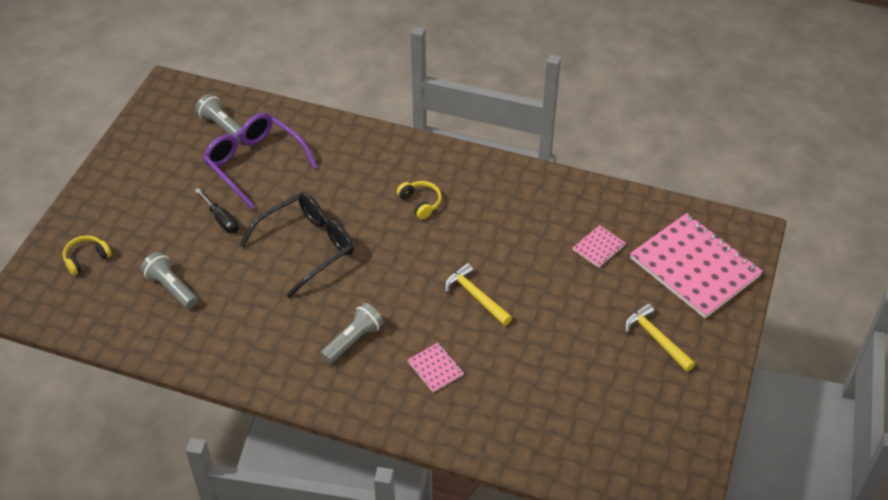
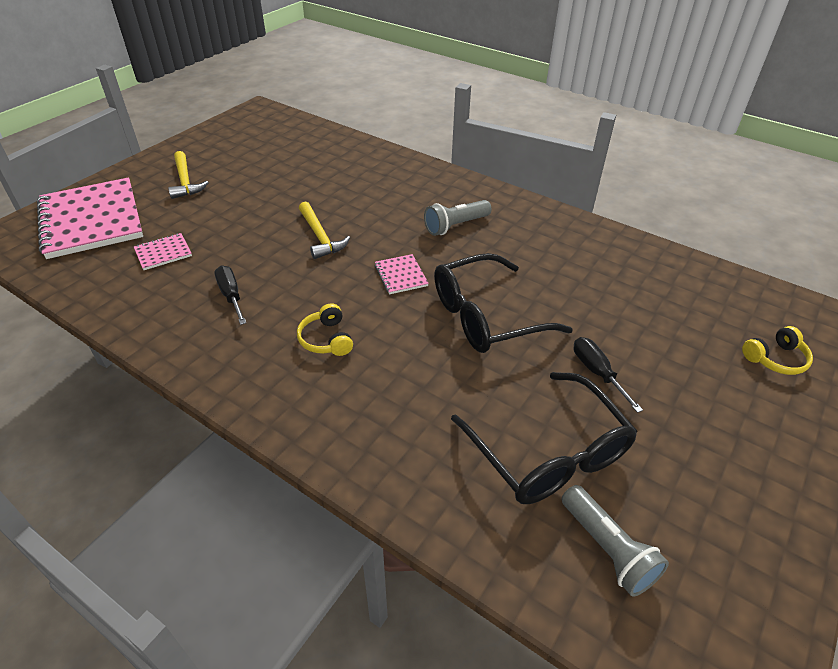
camera: 165 degrees left, 5 degrees down
grey flashlight [140,252,198,309] -> none
purple glasses [203,113,317,209] -> black glasses [451,372,638,504]
pink notebook [408,343,464,392] -> pink notebook moved to [375,254,429,294]
none -> black screwdriver [214,265,246,325]

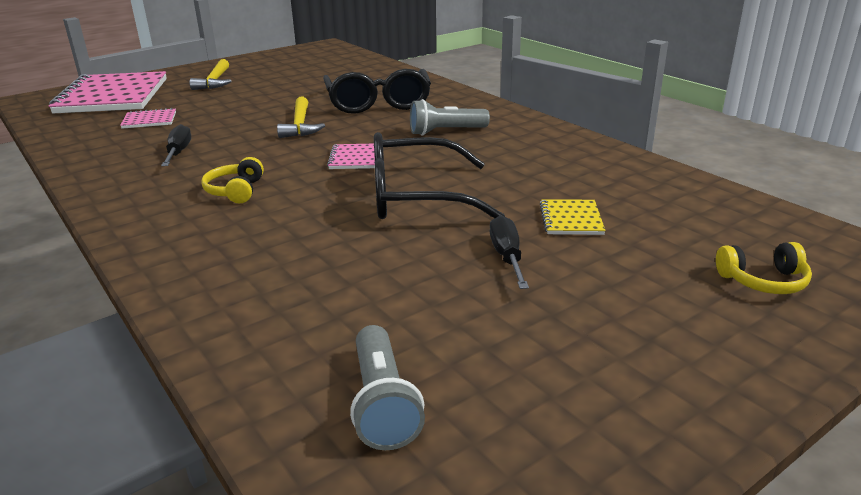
camera: 20 degrees right, 15 degrees down
black glasses [451,372,638,504] -> black glasses moved to [323,69,431,114]
none -> yellow notebook [540,199,606,235]

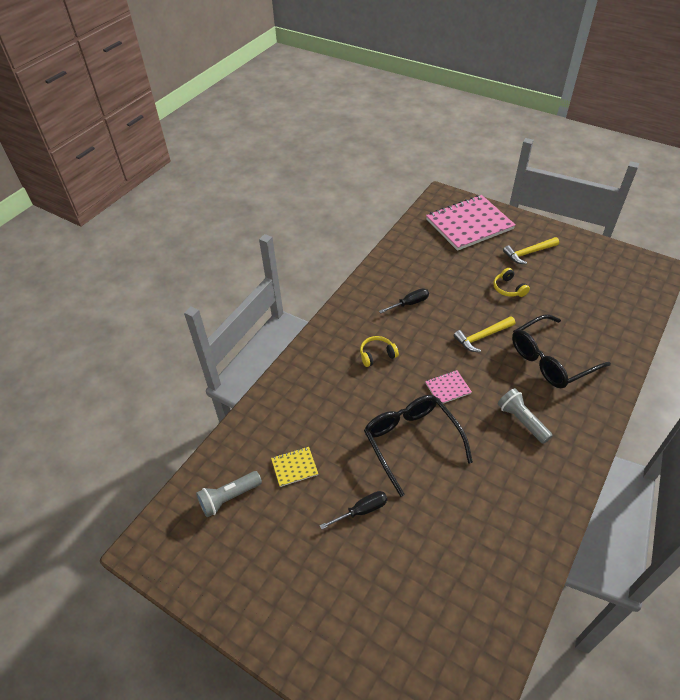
camera: 70 degrees right, 20 degrees up
pink notebook [120,108,176,129] -> none
yellow notebook [540,199,606,235] -> yellow notebook moved to [271,447,318,487]
yellow headphones [716,242,812,294] -> yellow headphones moved to [493,268,530,297]

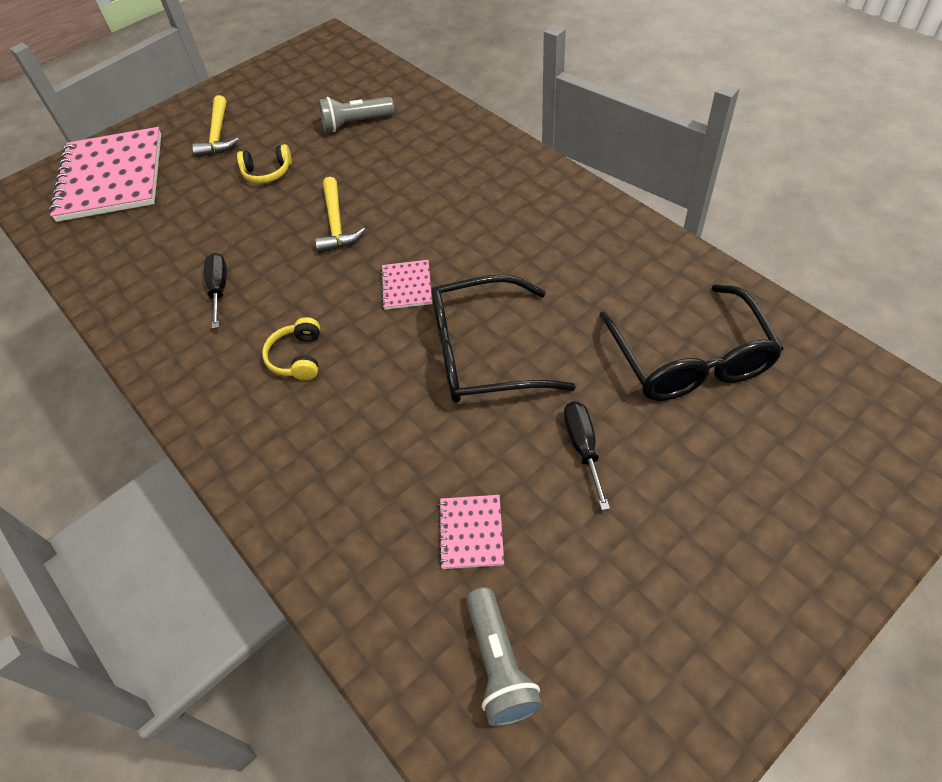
camera: 70 degrees left, 5 degrees up
yellow notebook [271,447,318,487] -> pink notebook [438,495,504,569]
grey flashlight [498,388,553,444] -> grey flashlight moved to [319,97,394,132]
black glasses [512,314,611,388] -> black glasses moved to [599,284,784,401]

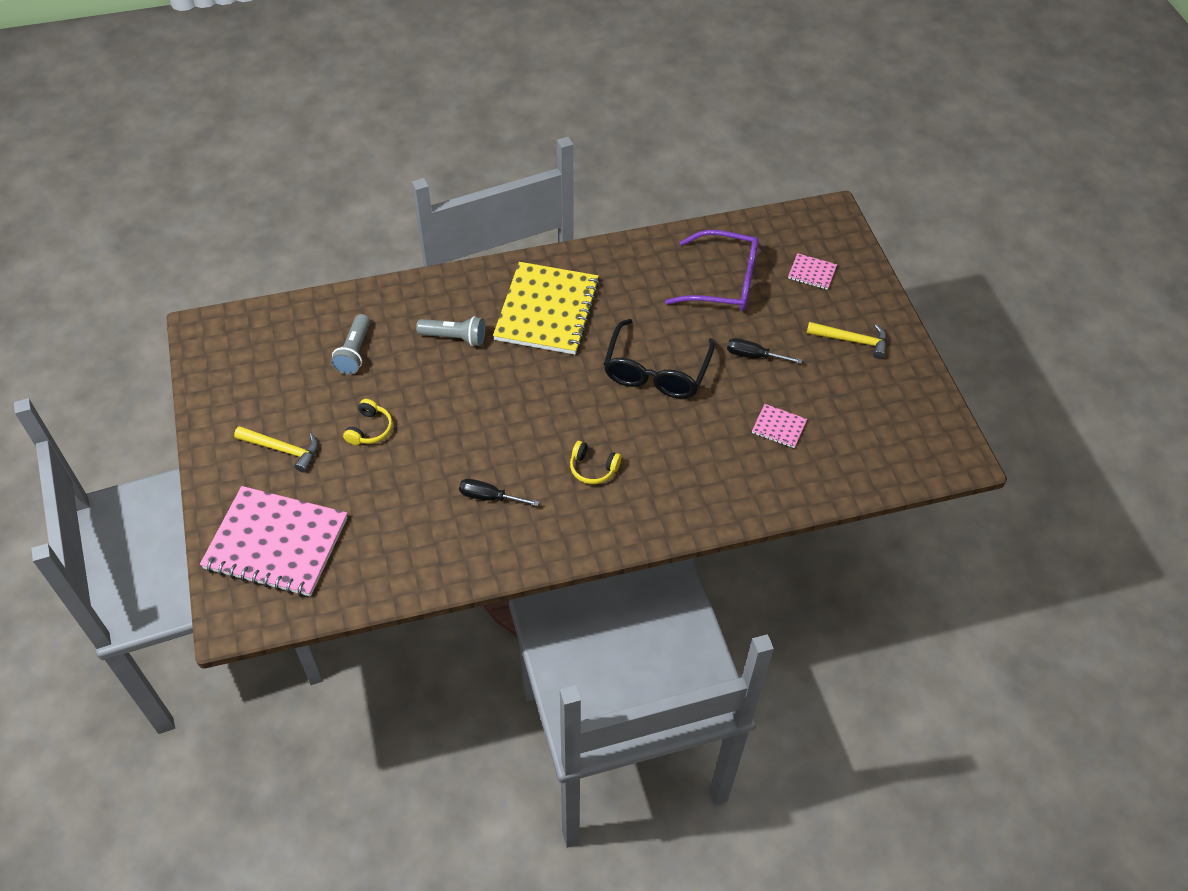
camera: 70 degrees left, 0 degrees up
yellow hammer [315,177,365,253] -> yellow hammer moved to [807,322,887,359]
pink notebook [381,260,432,310] -> pink notebook moved to [788,253,837,290]
grey flashlight [466,587,543,727] -> grey flashlight moved to [416,316,485,347]
black glasses [599,284,784,401] -> purple glasses [665,230,759,311]
none -> yellow notebook [493,262,600,355]

